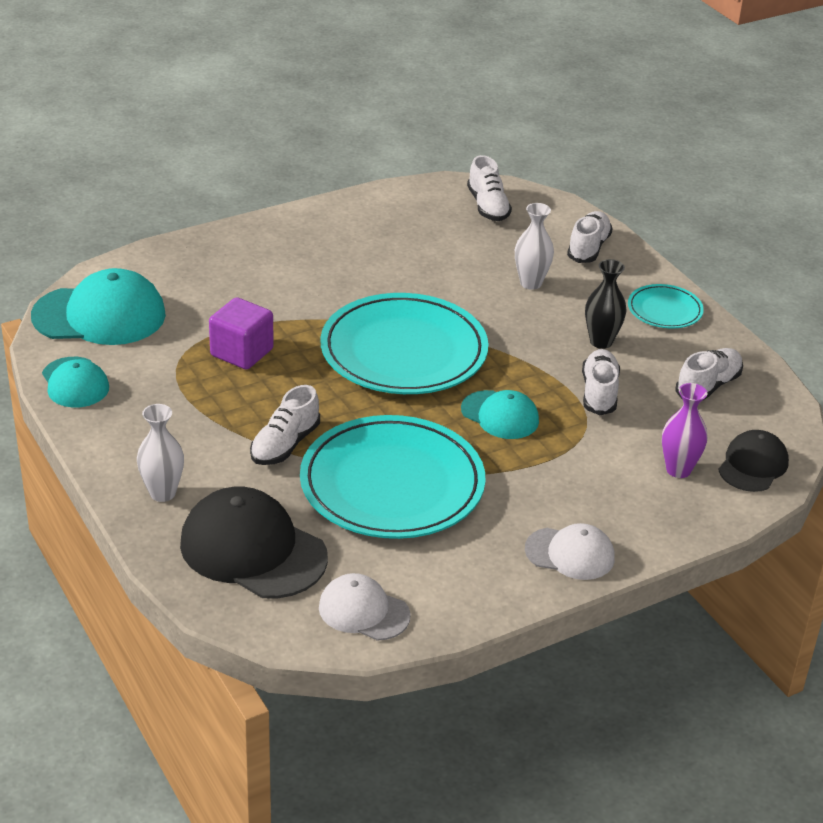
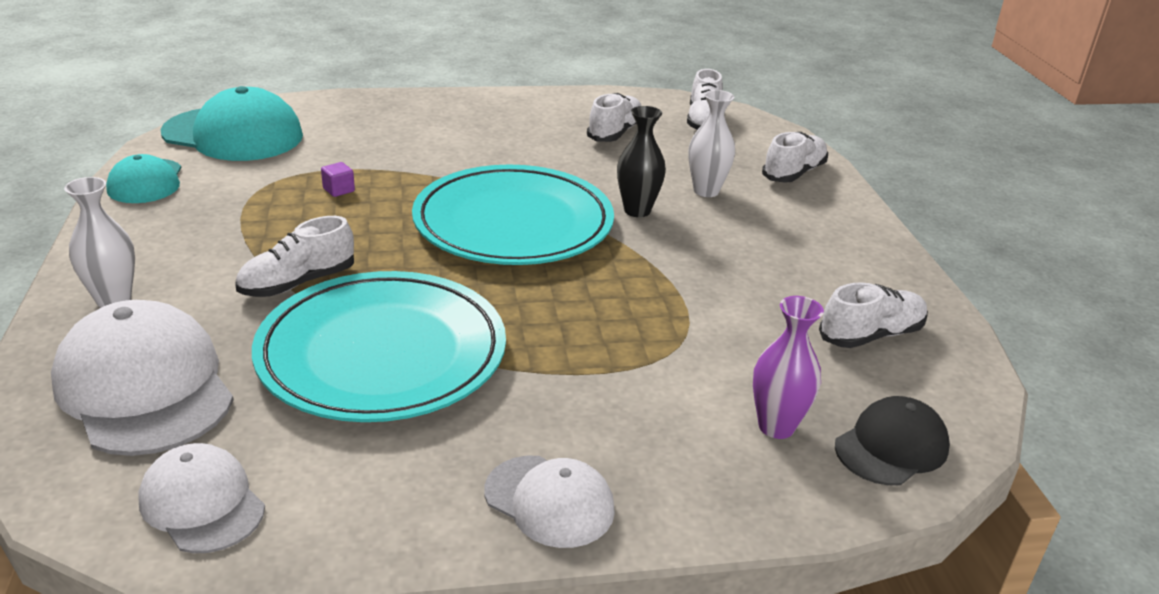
camera: 20 degrees right, 5 degrees down
black cap [180,487,328,598] -> white cap [51,300,234,456]
purple cube [209,297,274,370] -> purple cube [321,162,355,197], size x0.45
turquoise cap [461,390,539,439] -> none
white shoe [582,349,620,415] -> white shoe moved to [587,93,641,142]
black vase [585,259,627,349] -> black vase moved to [617,106,666,217]
turquoise plate [628,284,704,329] -> none

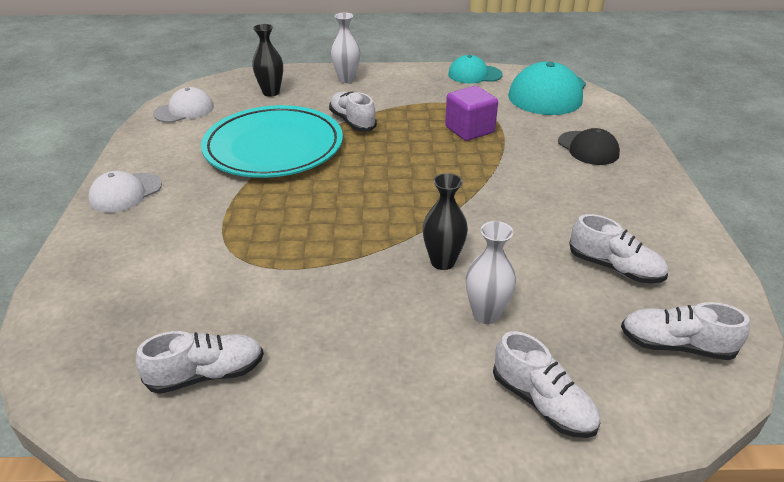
camera: 100 degrees right, 5 degrees up
white cap [51,300,234,456] -> black vase [252,24,283,97]
purple cube [321,162,355,197] -> purple cube [445,86,498,141], size x2.22
turquoise plate [412,165,614,265] -> none
purple vase [753,296,824,439] -> none
white shoe [819,282,928,348] -> white shoe turned 90 degrees counterclockwise [135,331,264,394]
black cap [835,396,950,486] -> black cap moved to [558,128,620,165]

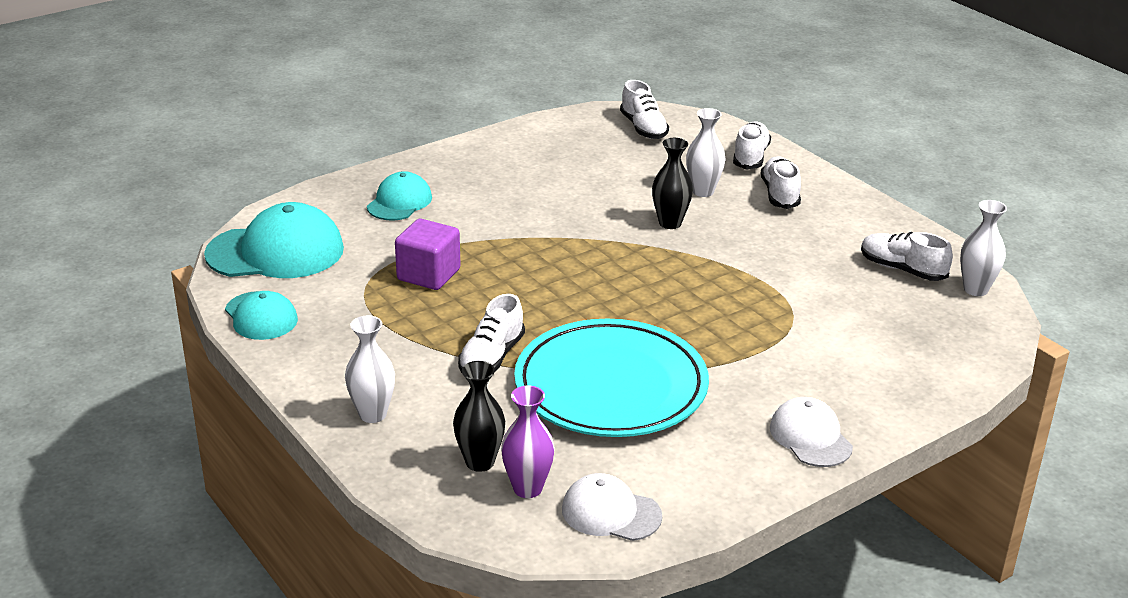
camera: 125 degrees left, 5 degrees down
white cap [88,171,162,213] -> white cap turned 120 degrees counterclockwise [770,397,853,467]
black cap [558,128,620,165] -> turquoise cap [367,171,432,220]
white shoe [569,214,668,283] -> white shoe moved to [761,156,801,209]
none -> purple vase [501,385,555,498]
none -> white vase [960,200,1007,296]

